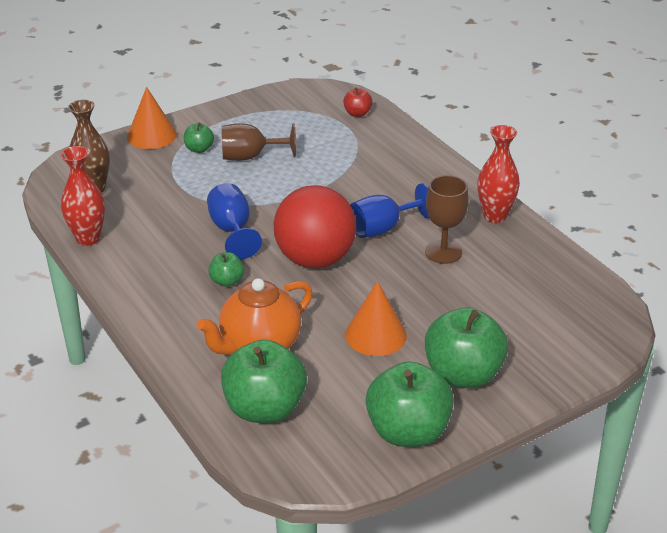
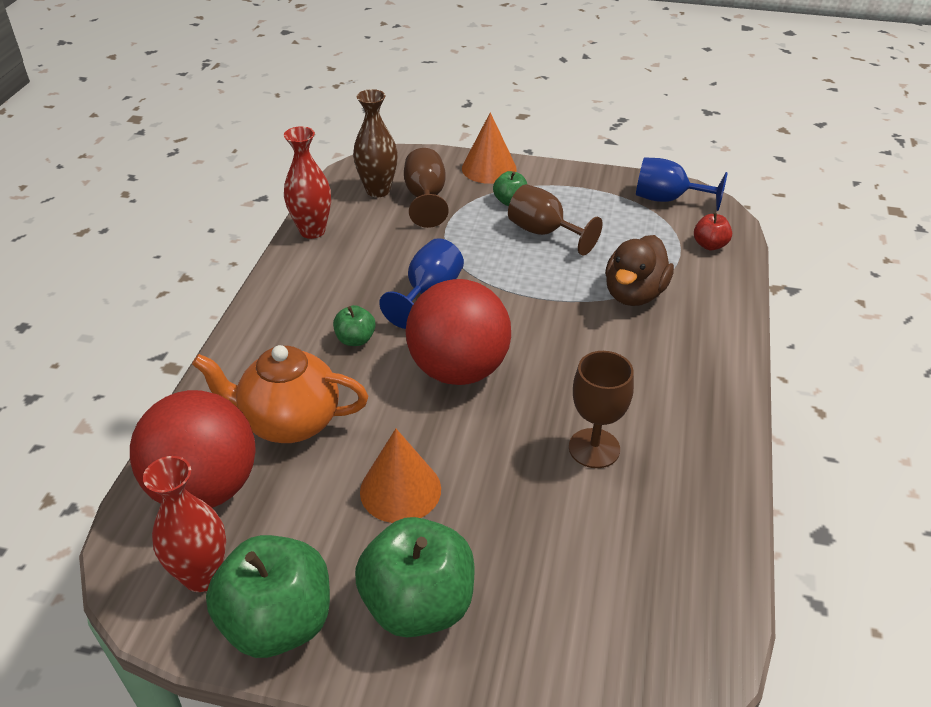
camera: 45 degrees right, 5 degrees up
green apple [221,340,307,423] -> red ball [130,390,256,508]
blue goblet [350,183,429,238] -> blue goblet moved to [636,157,728,211]
red vase [477,125,520,223] -> red vase moved to [143,456,226,592]
none -> brown goblet [404,148,449,228]
none -> brown duck [605,235,674,306]

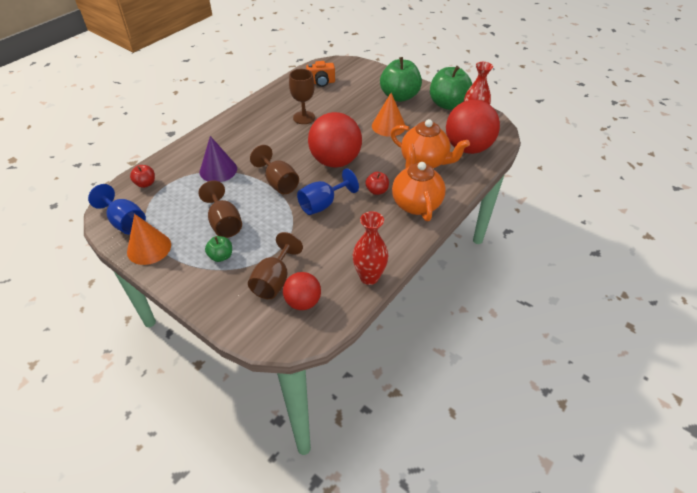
camera: 155 degrees left, 5 degrees up
green apple [333,305,376,346] -> red apple [365,172,389,195]
brown vase [353,89,398,197] -> red ball [283,272,321,310]
orange cone [462,112,517,184] -> orange cone moved to [127,214,171,265]
brown duck [605,235,674,306] -> purple cone [200,136,237,182]
none -> brown goblet [250,145,299,194]
none -> orange camera [306,61,335,87]
none -> orange teapot [392,143,446,221]

